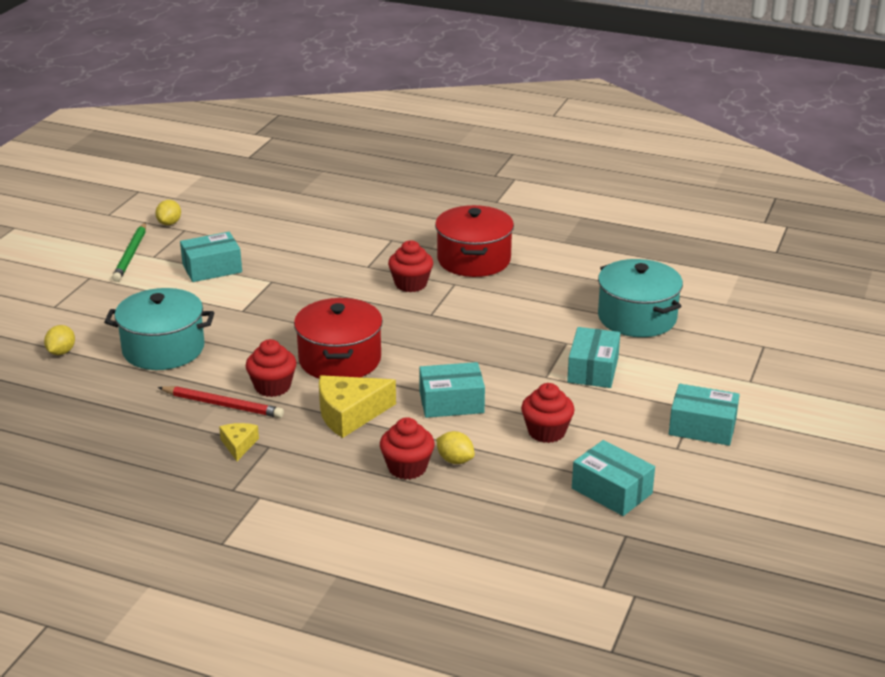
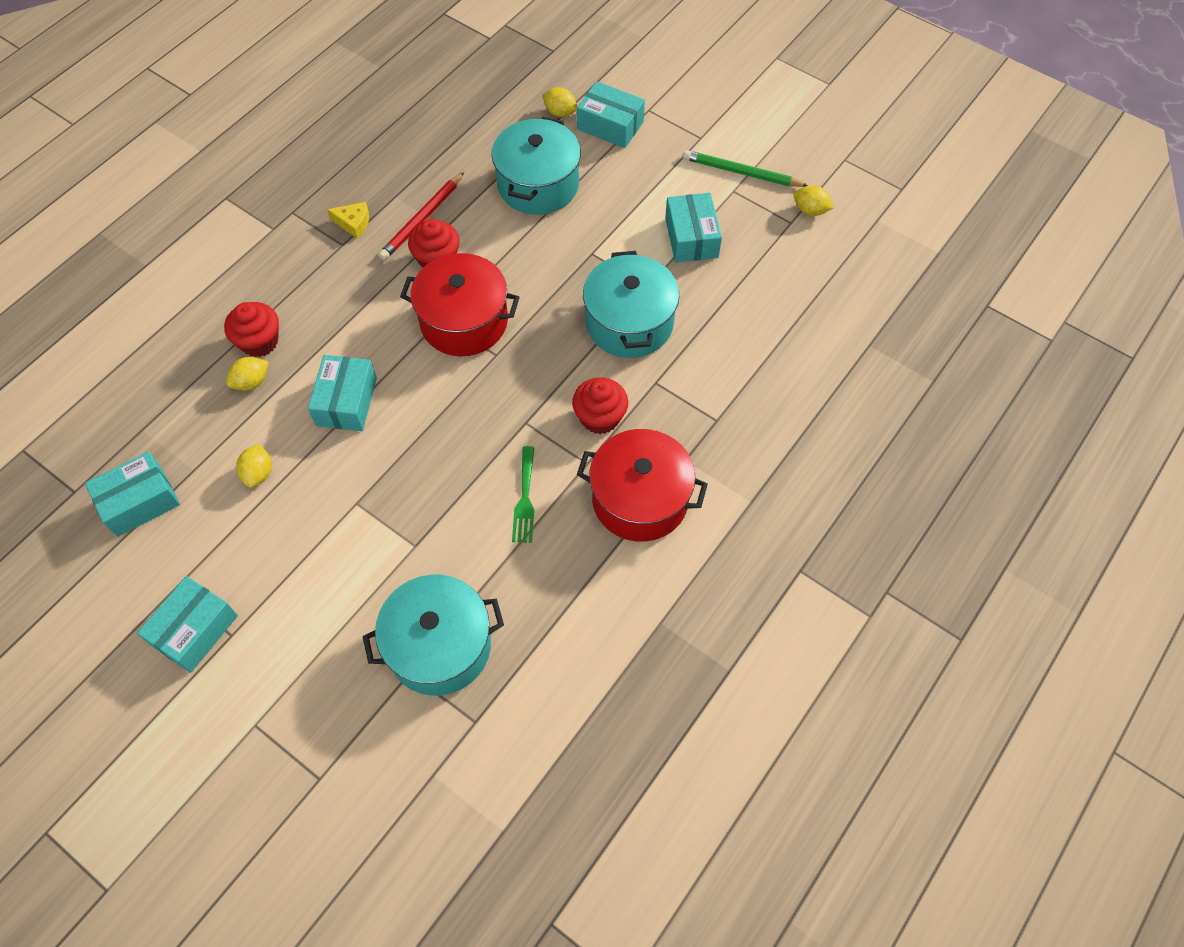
camera: 105 degrees right, 30 degrees up
yellow cheese [319,375,396,438] -> none
red cupcake [521,383,575,443] -> yellow lemon [236,444,272,488]
turquoise box [567,327,620,388] -> turquoise box moved to [577,81,645,148]
none -> green fork [512,446,535,543]
none -> turquoise pot [583,251,679,358]

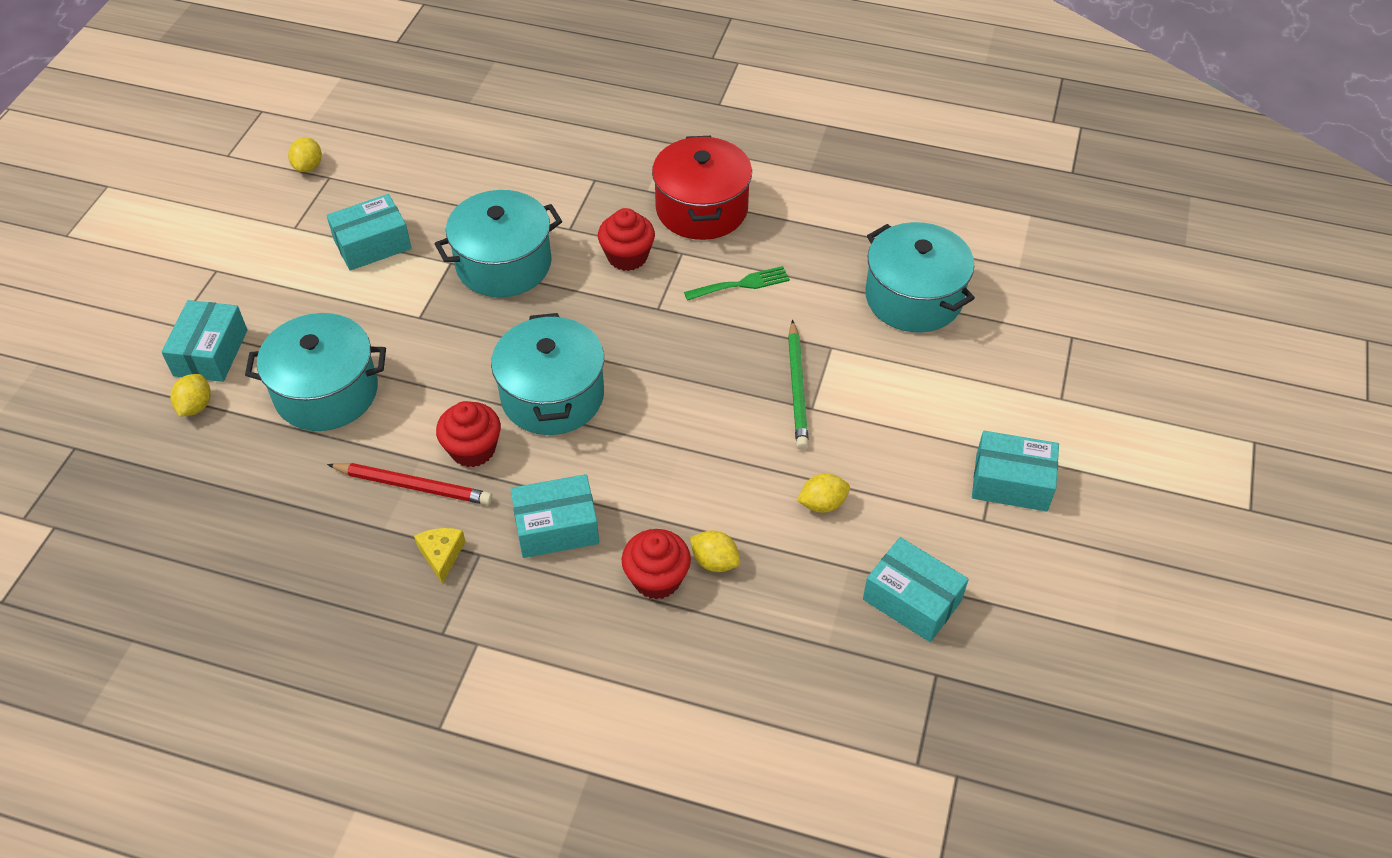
camera: 110 degrees left, 10 degrees down
turquoise box [308,355,377,431] -> turquoise box moved to [510,474,599,558]
red pot [400,253,520,356] -> turquoise pot [491,313,604,435]
green pencil [683,150,808,187] -> green pencil moved to [788,320,809,450]

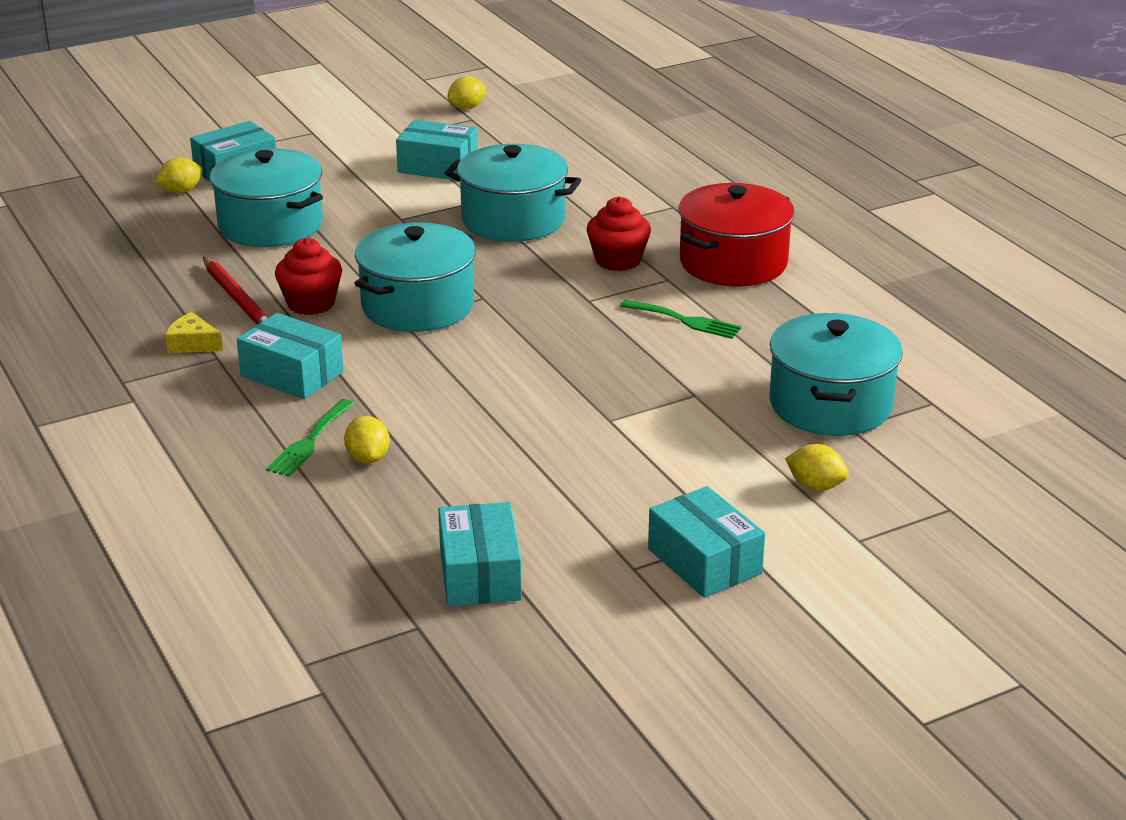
camera: 45 degrees right, 20 degrees down
yellow cheese [414,528,466,584] -> yellow cheese turned 105 degrees counterclockwise [165,312,223,353]
red cupcake [622,529,691,600] -> green fork [266,399,354,477]
green pencil [788,320,809,450] -> none
yellow lemon [797,473,850,513] -> yellow lemon moved to [785,444,849,491]

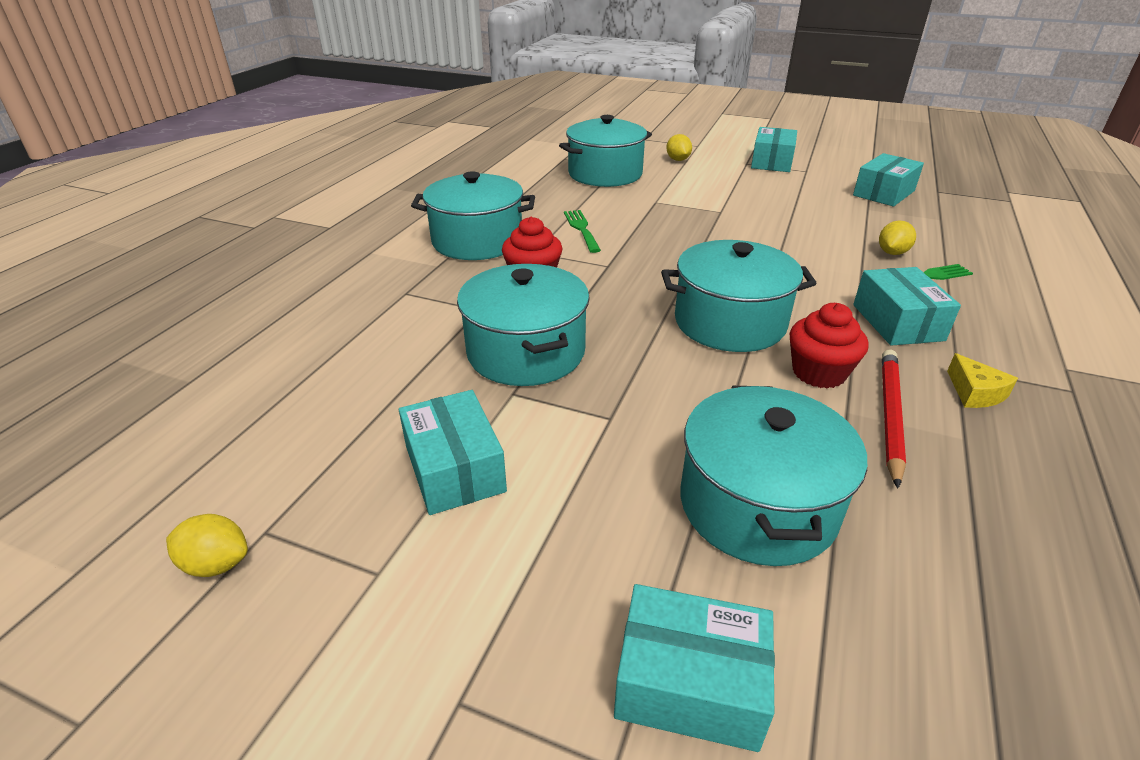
camera: 130 degrees left, 5 degrees up
yellow lemon [155,157,202,193] -> none
red pot [678,183,795,287] -> turquoise pot [411,171,535,260]

